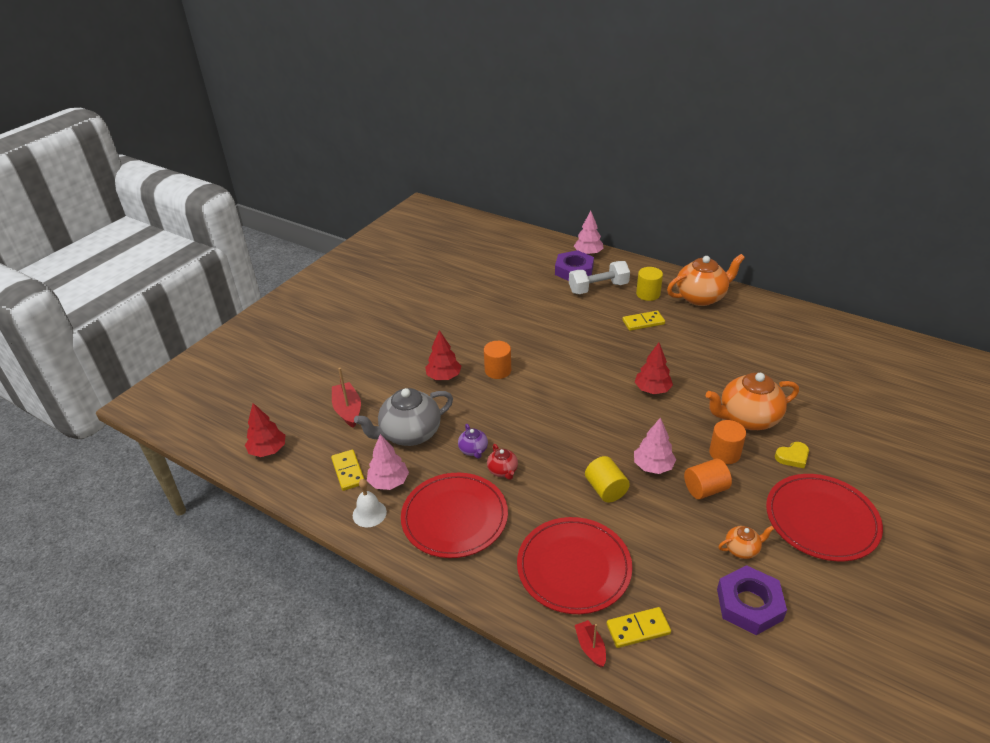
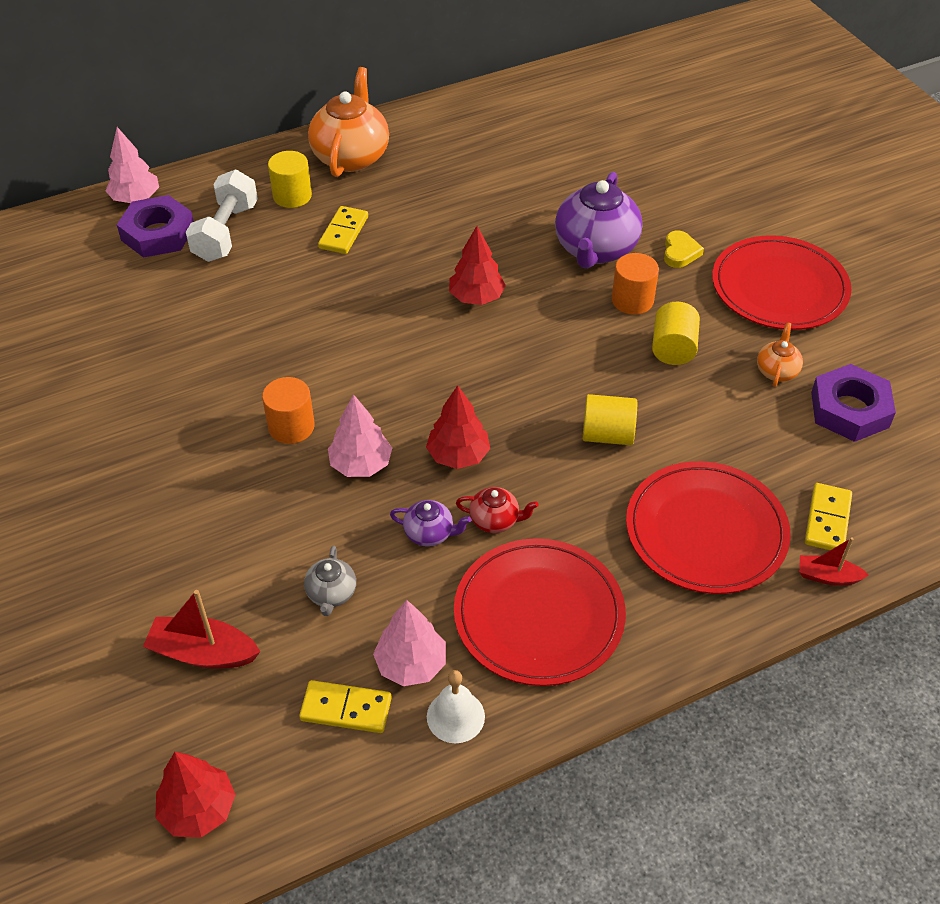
camera: 60 degrees left, 10 degrees up
grey teapot [354,388,453,446] -> grey teapot [304,546,356,616], size x0.47
red tree [425,330,461,380] -> red tree moved to [426,385,490,469]
pink tree [634,417,676,474] -> pink tree moved to [328,394,392,477]
orange cylinder [684,458,732,499] -> yellow cylinder [652,302,700,365]
orange teapot [706,373,799,430] -> purple teapot [555,172,643,269]

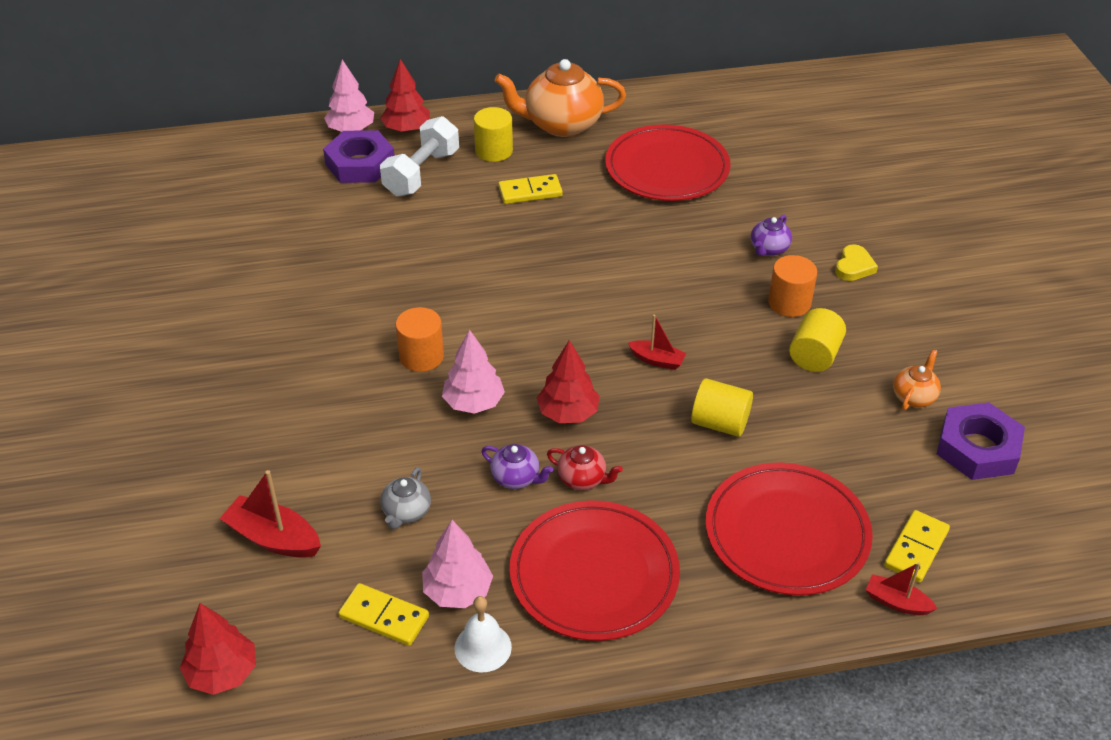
camera: 15 degrees right, 5 degrees down
orange teapot [308,67,389,177] -> orange teapot turned 120 degrees counterclockwise [494,59,626,137]
yellow domino [318,206,368,254] -> yellow domino turned 45 degrees clockwise [498,174,563,204]
red tree [449,226,506,305] -> red tree moved to [380,59,430,132]
purple teapot [555,172,643,269] -> purple teapot [751,215,792,256], size x0.47
red plate [712,235,852,330] -> red plate moved to [605,125,731,201]
none -> red boat [628,314,687,370]

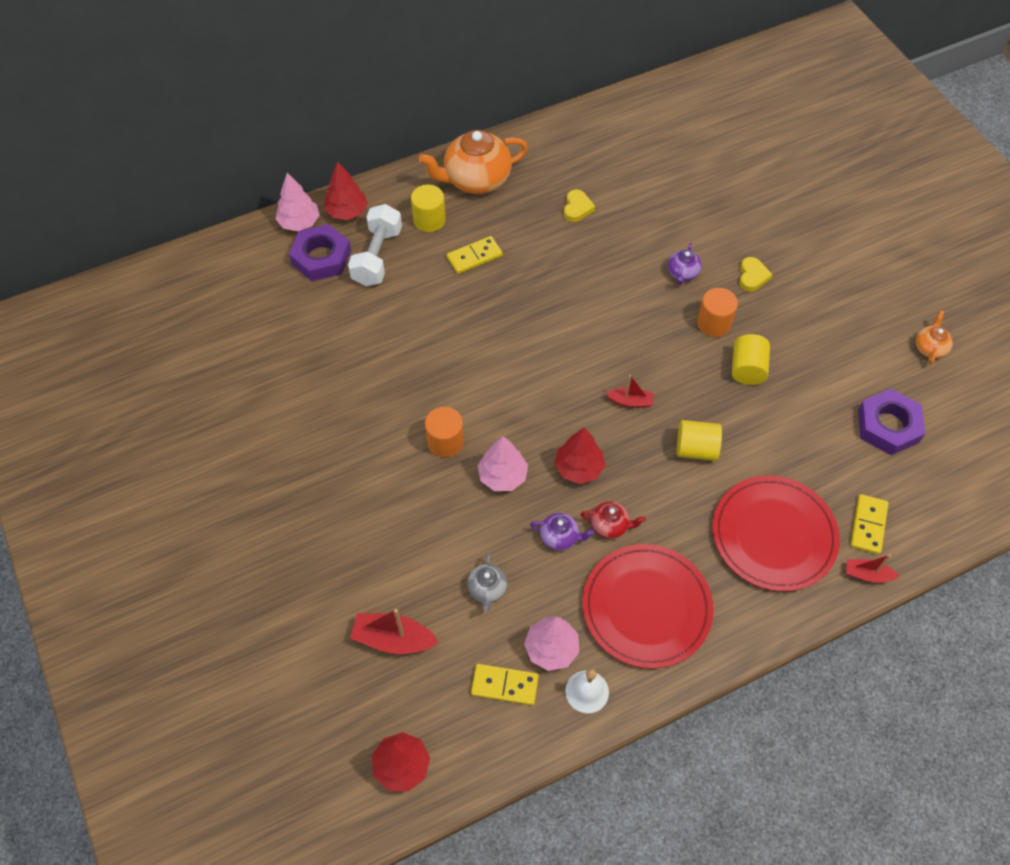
camera: 15 degrees left, 15 degrees up
red plate [605,125,731,201] -> yellow heart [564,190,595,222]
orange teapot [893,350,941,410] -> orange teapot moved to [916,310,953,364]

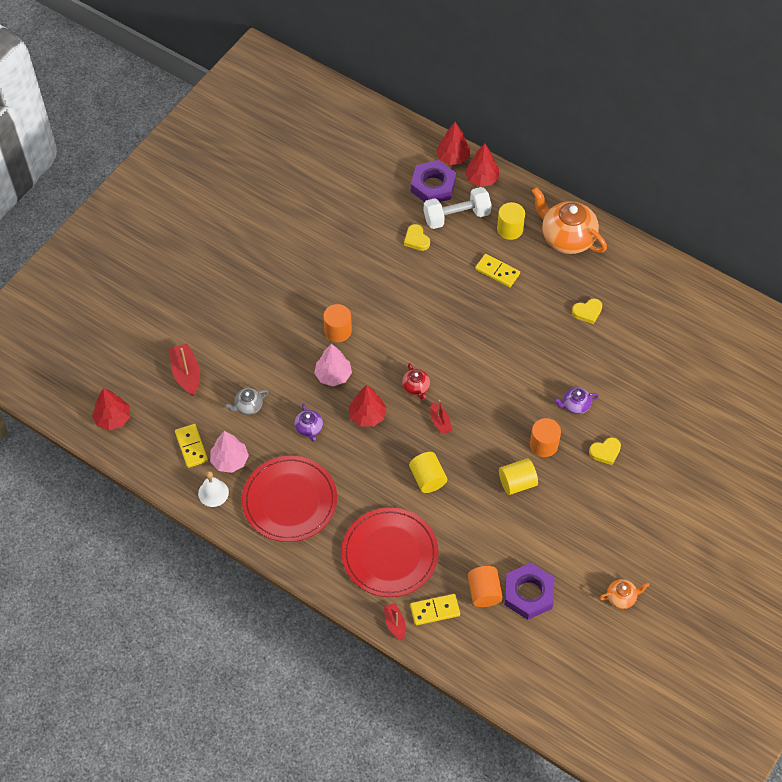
camera: 60 degrees right, 0 degrees up
pink tree [275,173,320,231] -> red tree [436,122,470,165]
red teapot [580,501,646,539] -> red teapot moved to [402,363,430,400]
none -> yellow heart [404,224,430,251]
none -> orange cylinder [468,566,503,607]

